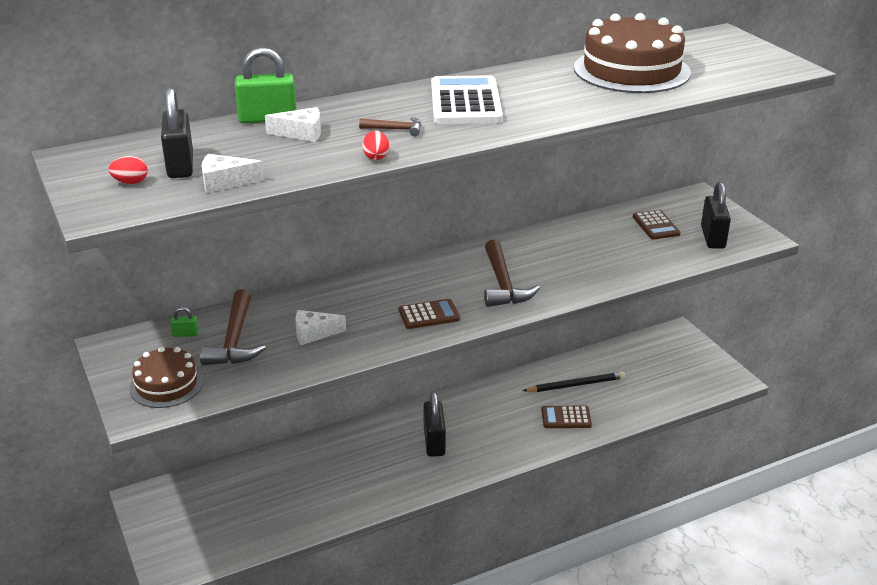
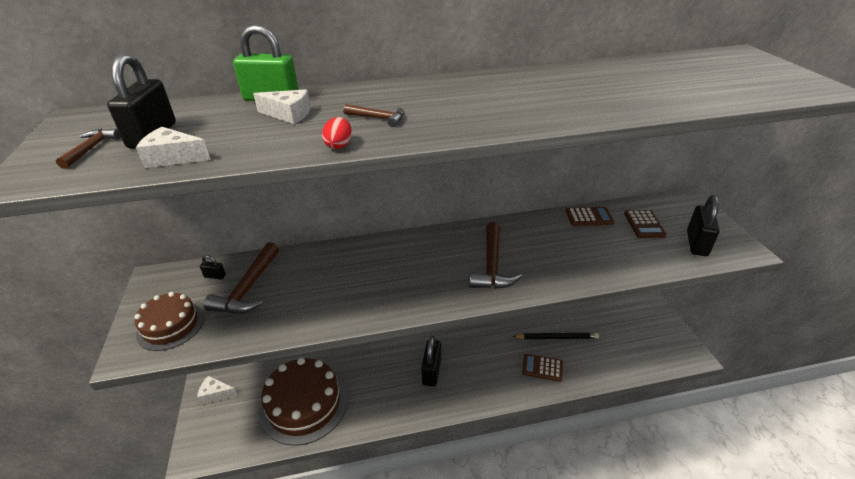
camera: 15 degrees right, 5 degrees up
red egg [109,156,148,184] -> brown hammer [56,128,121,169]
green padlock [170,307,199,337] -> black padlock [200,255,226,280]
white cheese [295,310,346,345] -> white cheese moved to [197,376,238,405]
brown calculator [399,299,460,329] -> brown calculator moved to [566,207,614,226]
white calculator [431,75,503,124] -> none
brown cake [574,13,691,93] -> brown cake moved to [260,357,347,446]

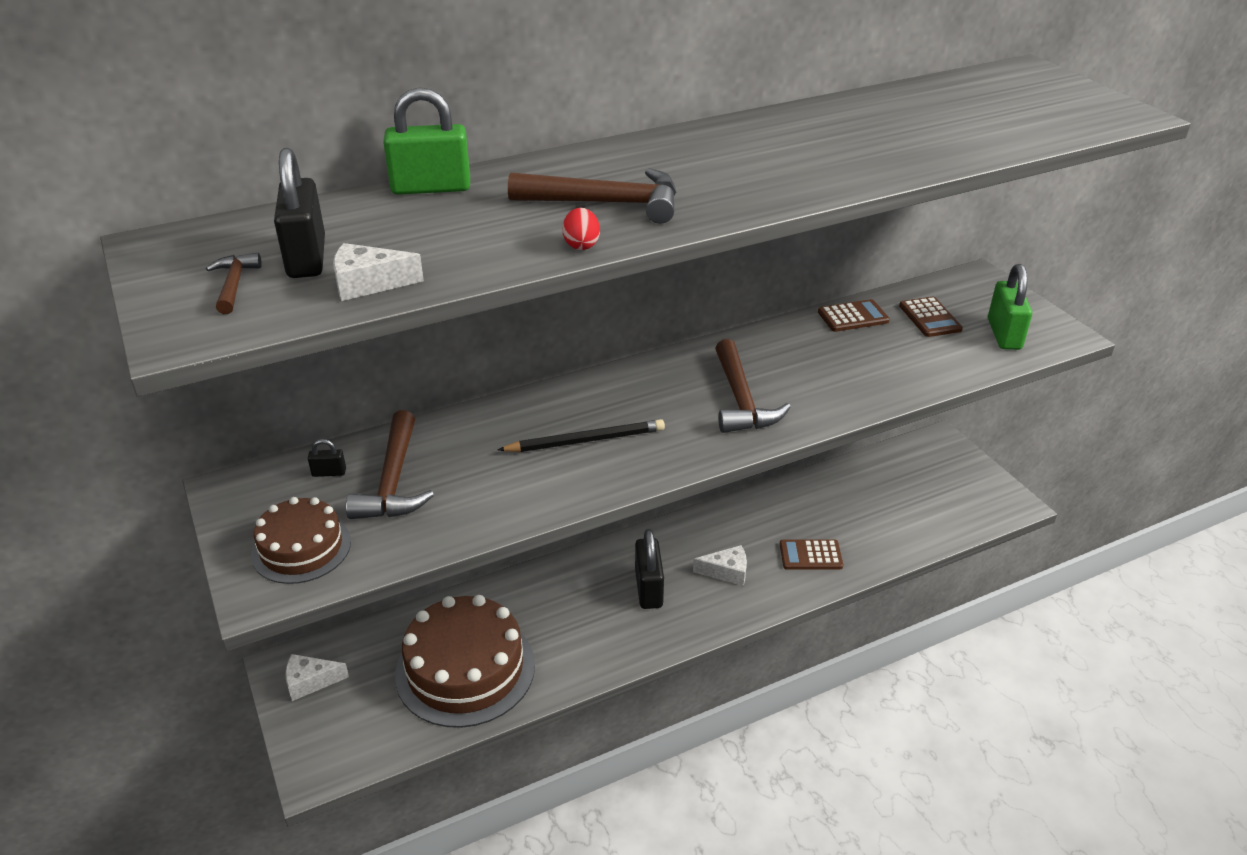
camera: 15 degrees left, 0 degrees up
white cheese [253,89,311,124] -> white cheese moved to [693,545,747,586]
brown hammer [343,104,405,127] -> brown hammer [508,168,676,224], size x1.96
black pencil [512,333,599,339] -> black pencil moved to [498,419,665,452]
black padlock [687,195,719,256] -> green padlock [988,264,1032,350]

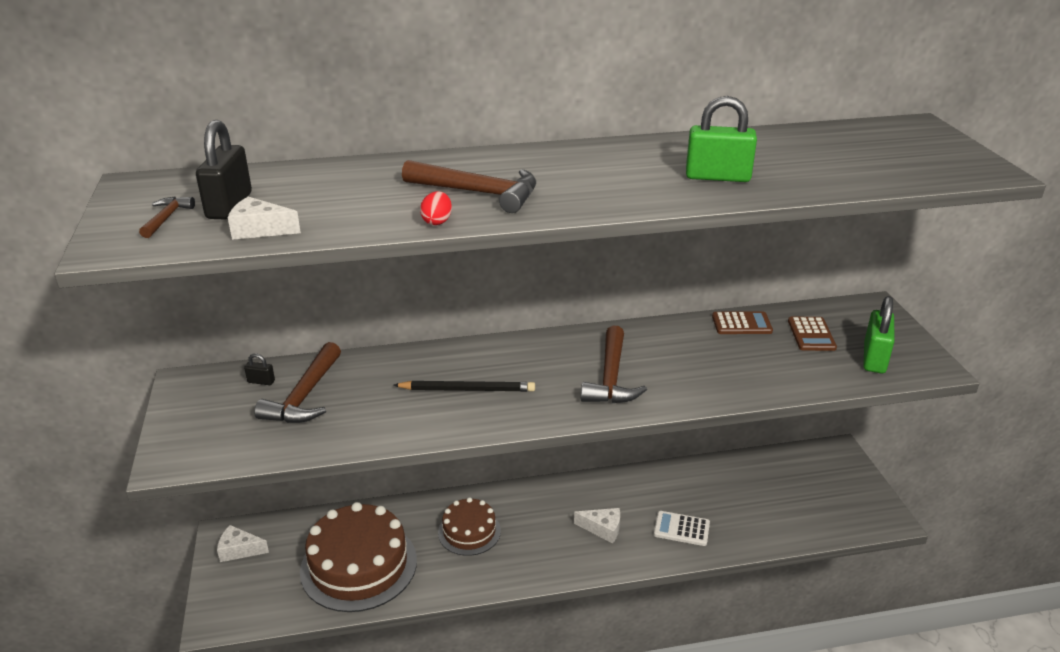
camera: 15 degrees right, 5 degrees down
brown cake [251,497,351,584] -> brown cake moved to [438,497,501,556]
green padlock [383,88,470,195] -> green padlock moved to [686,96,757,182]
black padlock [635,529,664,609] -> none
brown calculator [779,539,843,570] -> white calculator [654,511,710,546]

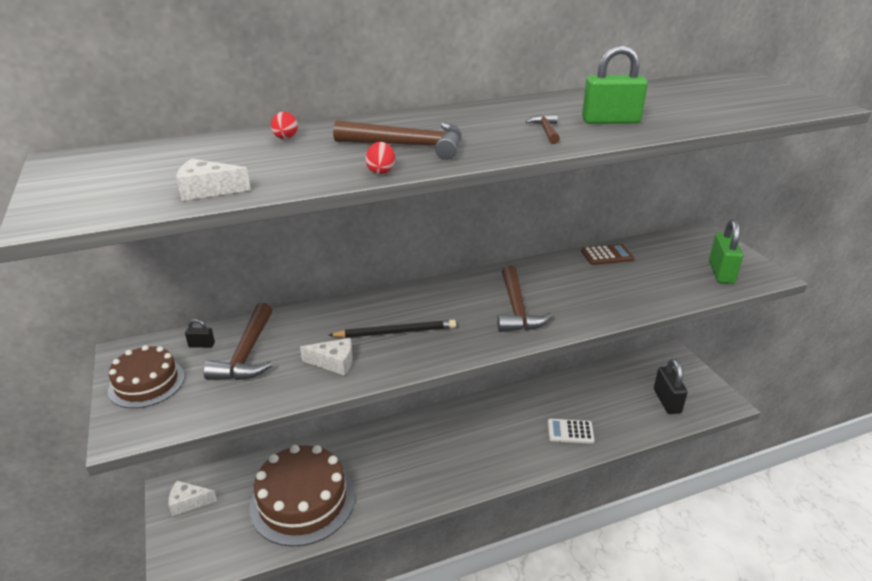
camera: 10 degrees left, 0 degrees up
brown hammer [139,197,195,238] -> brown hammer moved to [526,114,560,144]
black padlock [196,120,252,220] -> black padlock moved to [654,359,688,414]
brown cake [438,497,501,556] -> brown cake moved to [108,345,185,408]
white cheese [574,508,620,543] -> white cheese moved to [300,338,353,376]
brown calculator [788,317,837,351] -> none
none -> red egg [271,112,298,139]

